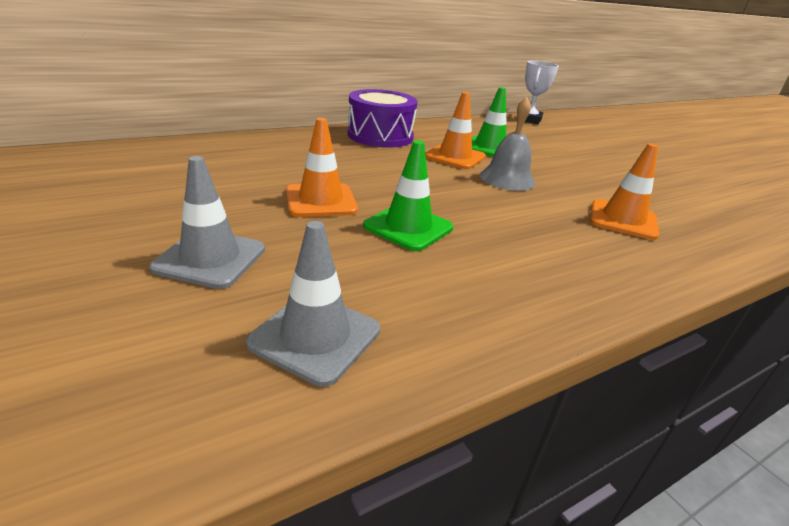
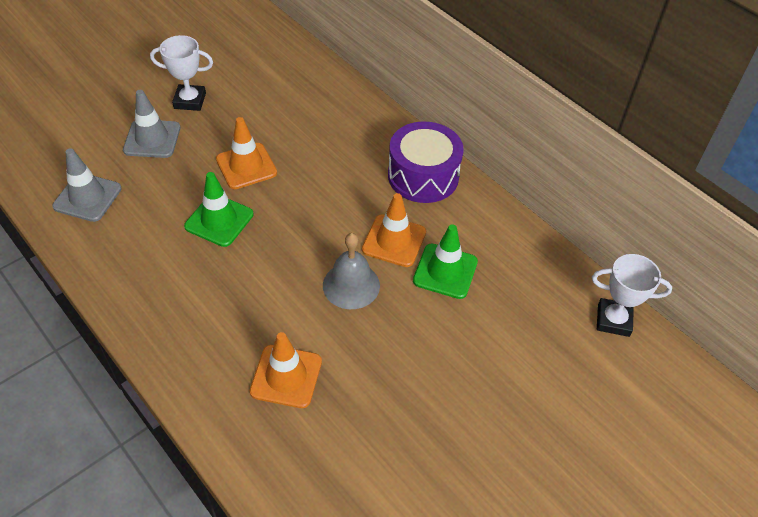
camera: 80 degrees right, 20 degrees up
none -> white trophy [150,35,213,111]

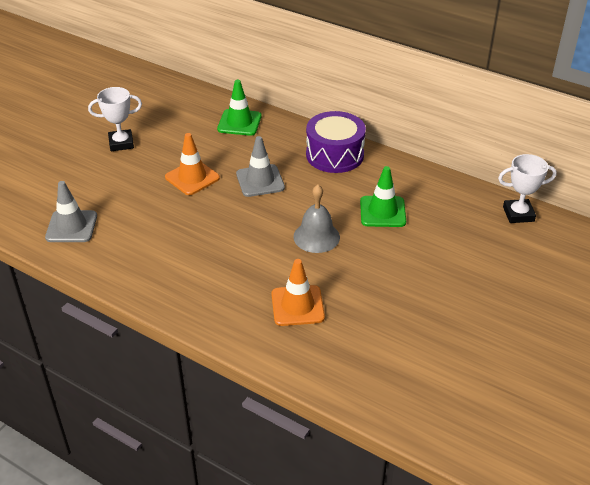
camera: 15 degrees left, 10 degrees down
grey traffic cone [123,90,180,158] -> grey traffic cone moved to [236,136,285,197]
green traffic cone [184,172,253,247] -> green traffic cone moved to [217,80,262,136]
orange traffic cone [362,193,426,267] -> none

